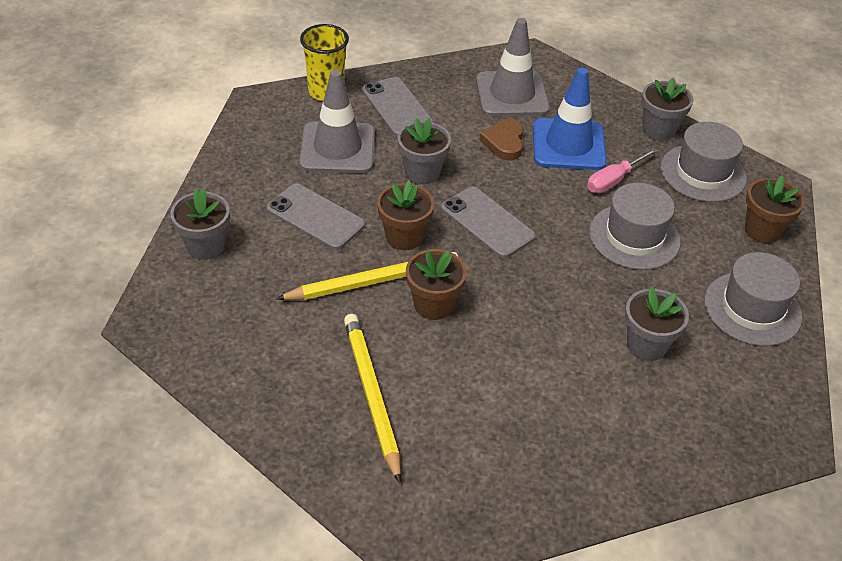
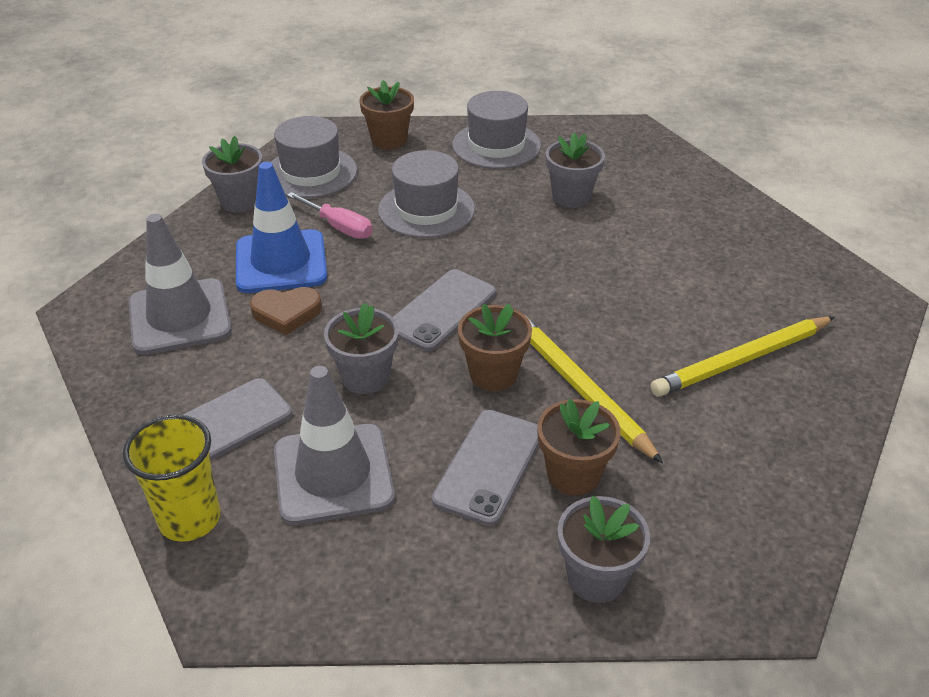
camera: 100 degrees left, 5 degrees down
brown flower pot [406,249,467,320] -> brown flower pot moved to [537,399,621,496]

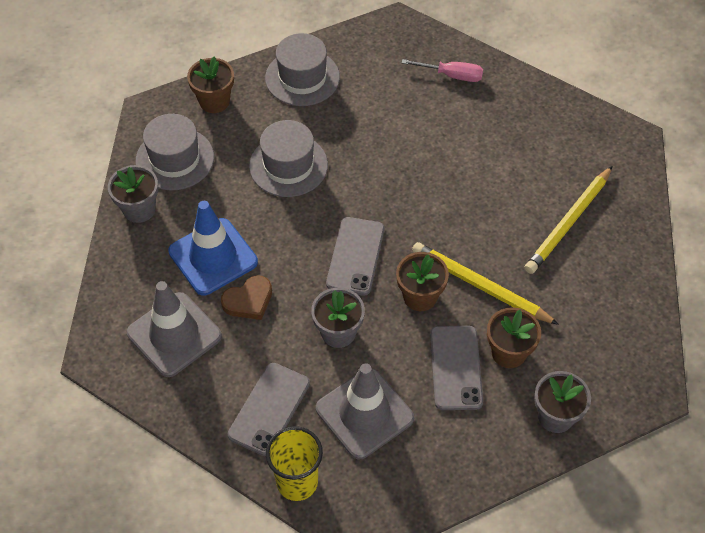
camera: 25 degrees left, 15 degrees up
pink screwdriver [287,192,372,239] -> pink screwdriver moved to [402,59,483,82]
grey flower pot [546,133,605,208] -> none

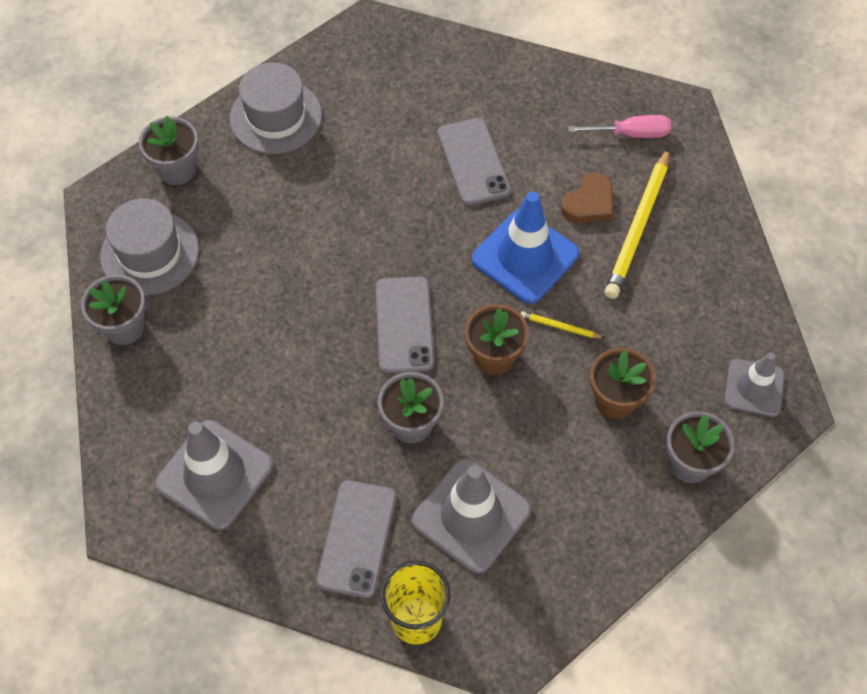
camera: 15 degrees left, 5 degrees up
blue traffic cone [168,201,258,295] -> blue traffic cone moved to [472,191,579,304]
brown flower pot [187,57,234,113] -> grey flower pot [139,116,199,185]
brown heart [221,275,272,320] -> brown heart moved to [561,173,613,223]
grey hat [249,120,328,197] -> none
pink screwdriver [402,59,483,82] -> pink screwdriver moved to [568,115,671,138]
yellow pencil [412,242,559,325] -> yellow pencil [521,311,604,339], size x0.44
grey phone [430,326,483,410] -> grey phone moved to [437,118,511,206]
none -> grey traffic cone [724,352,785,417]

